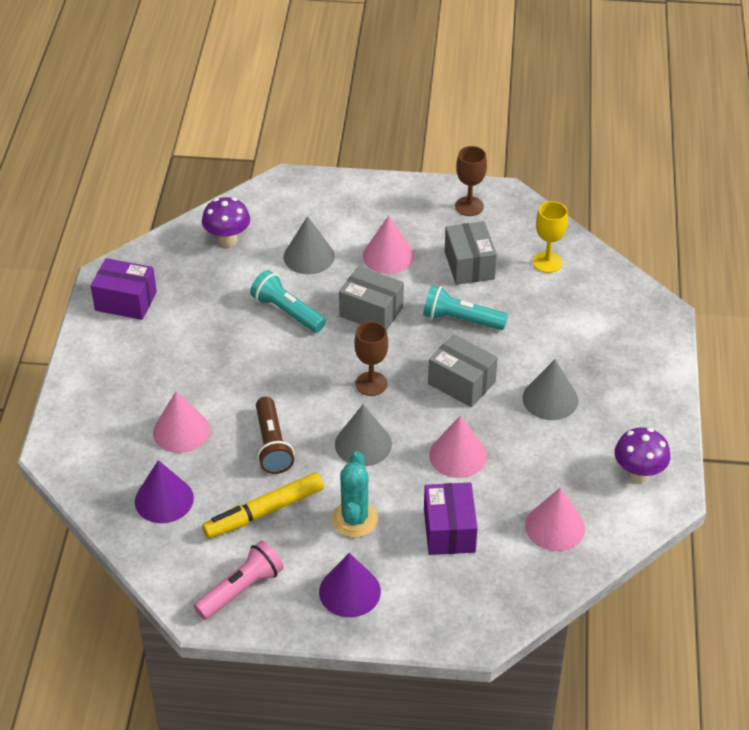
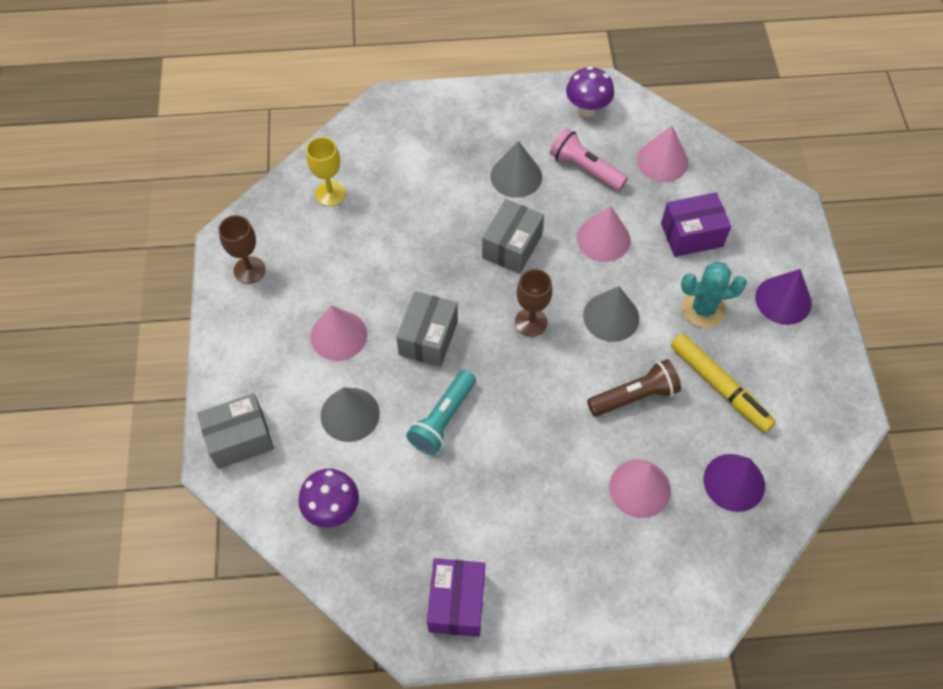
camera: 100 degrees left, 15 degrees up
pink flashlight [194,541,284,620] -> pink flashlight moved to [550,128,628,191]
turquoise flashlight [423,285,508,330] -> none
grey box [444,221,497,285] -> grey box moved to [197,393,274,469]

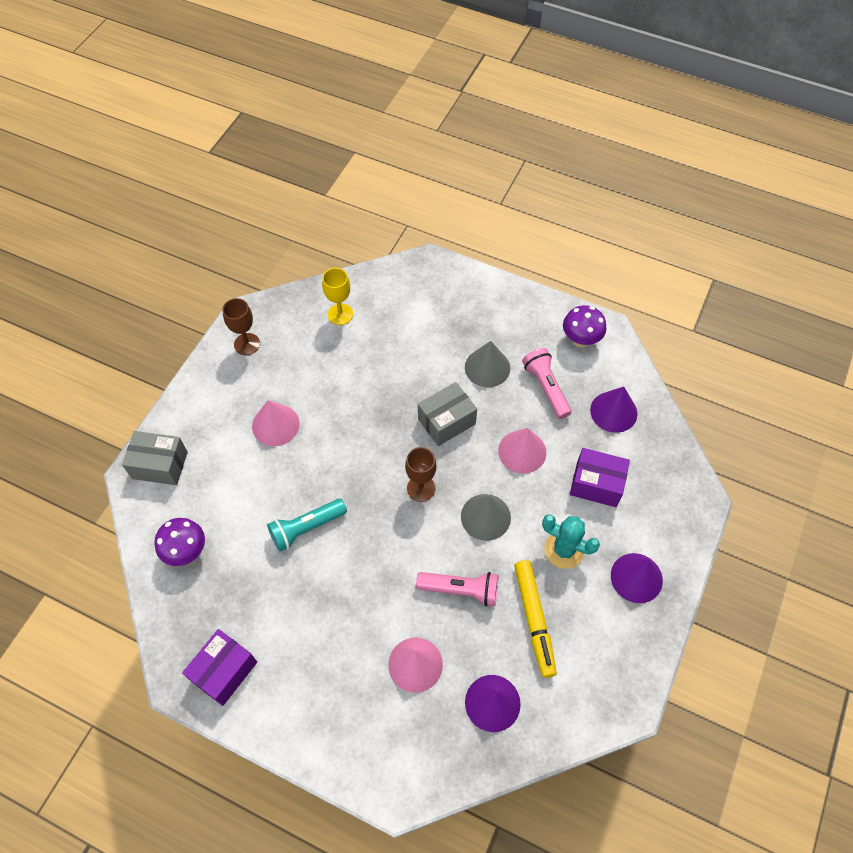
camera: 30 degrees right, 0 degrees up
grey cone [320,387,380,442] -> none
grey box [396,291,458,367] -> none
brown flashlight [587,359,681,417] -> pink flashlight [416,572,499,606]
pink cone [637,126,688,182] -> purple cone [590,387,638,433]

